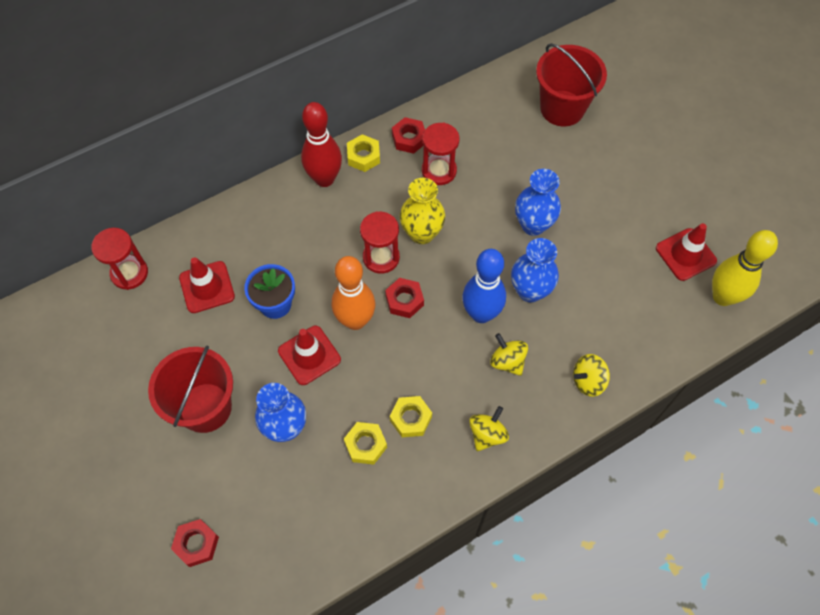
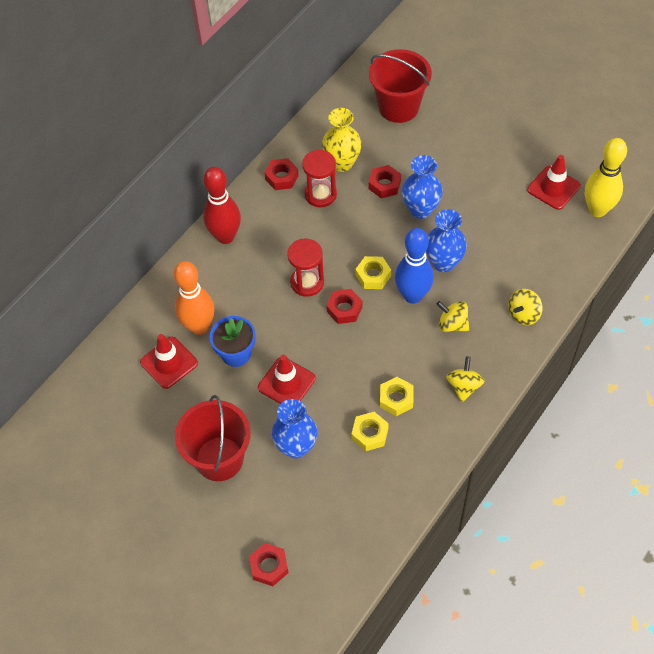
camera: 20 degrees left, 5 degrees down
red hourglass [91,228,148,290] -> none
orange bowling pin [332,256,375,330] -> orange bowling pin moved to [174,261,214,335]
yellow nut [347,134,380,172] -> yellow nut moved to [355,256,391,289]
yellow vase [400,178,445,244] -> yellow vase moved to [322,108,362,172]
none -> red nut [369,165,401,198]

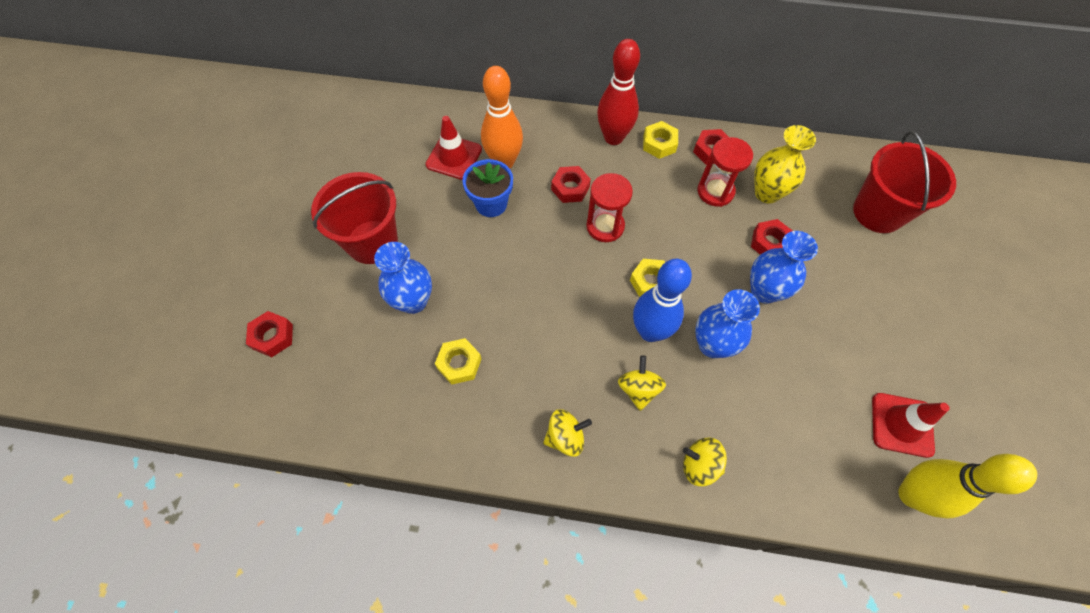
camera: 60 degrees right, 5 degrees up
red traffic cone [258,355,316,404] -> none
red nut [326,289,363,324] -> red nut moved to [551,166,591,203]
yellow nut [380,377,413,416] -> yellow nut moved to [643,121,678,159]

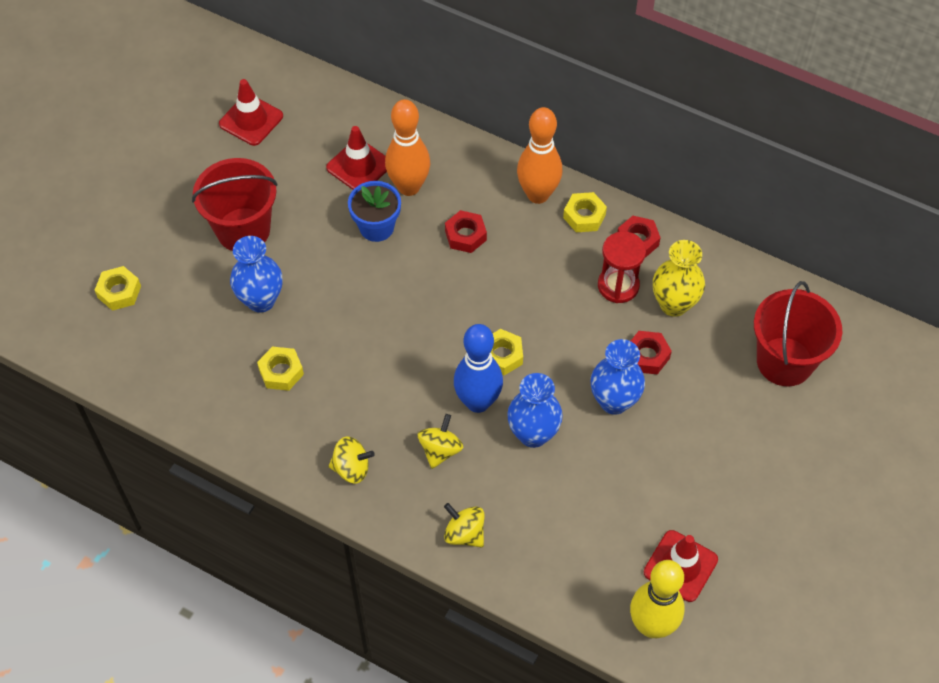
camera: 20 degrees right, 5 degrees down
red nut [246,311,293,357] -> yellow nut [95,266,141,311]
red hourglass [586,173,633,242] -> none
red bowling pin [597,39,640,145] -> orange bowling pin [517,107,562,204]
none -> red traffic cone [219,79,283,146]

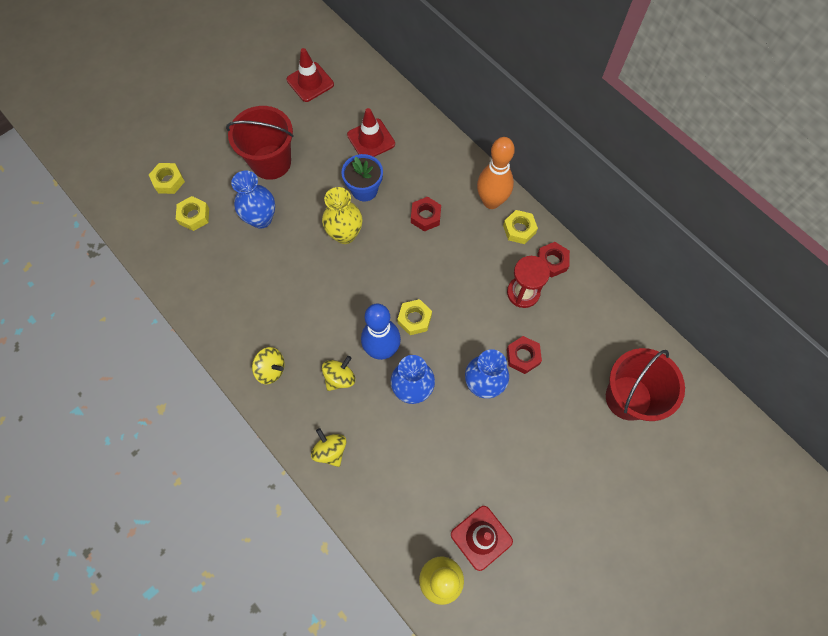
camera: 20 degrees right, 10 degrees up
yellow nut [257,347,304,391] -> yellow nut moved to [176,196,209,231]
orange bowling pin [385,99,430,196] -> none
yellow vase [653,240,705,317] -> yellow vase moved to [322,187,362,244]

